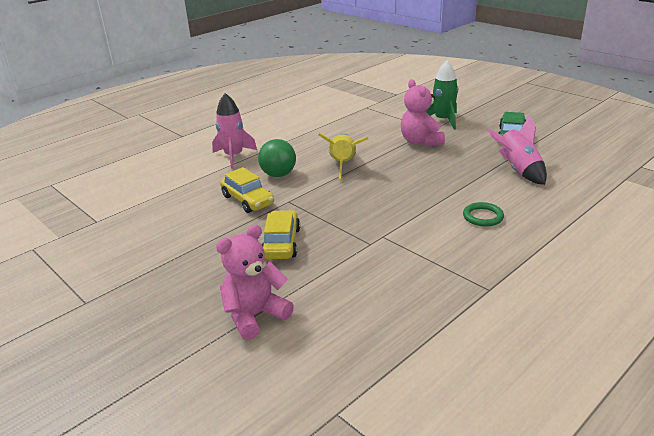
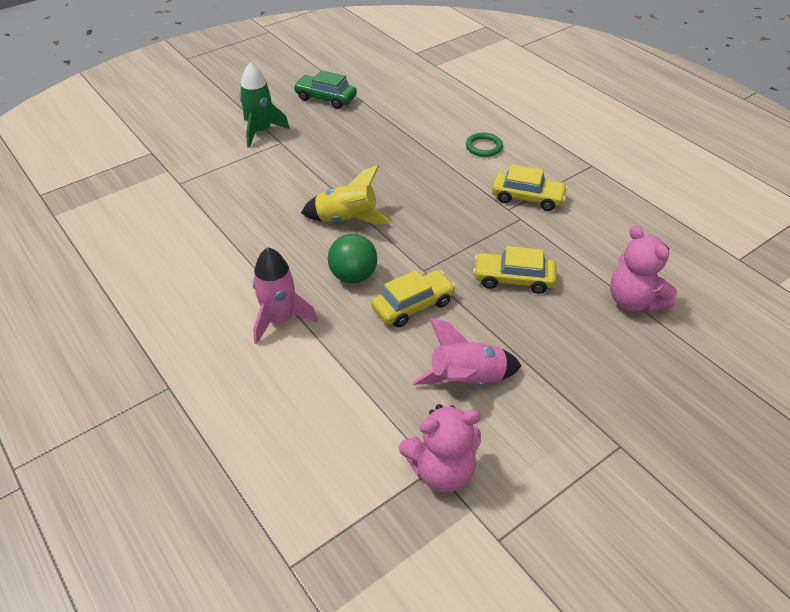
camera: 85 degrees left, 15 degrees up
pink teddy bear [401,79,445,146] -> pink teddy bear moved to [399,404,481,493]
pink rocket [486,115,547,185] -> pink rocket moved to [412,318,521,385]
none -> yellow car [492,164,568,211]

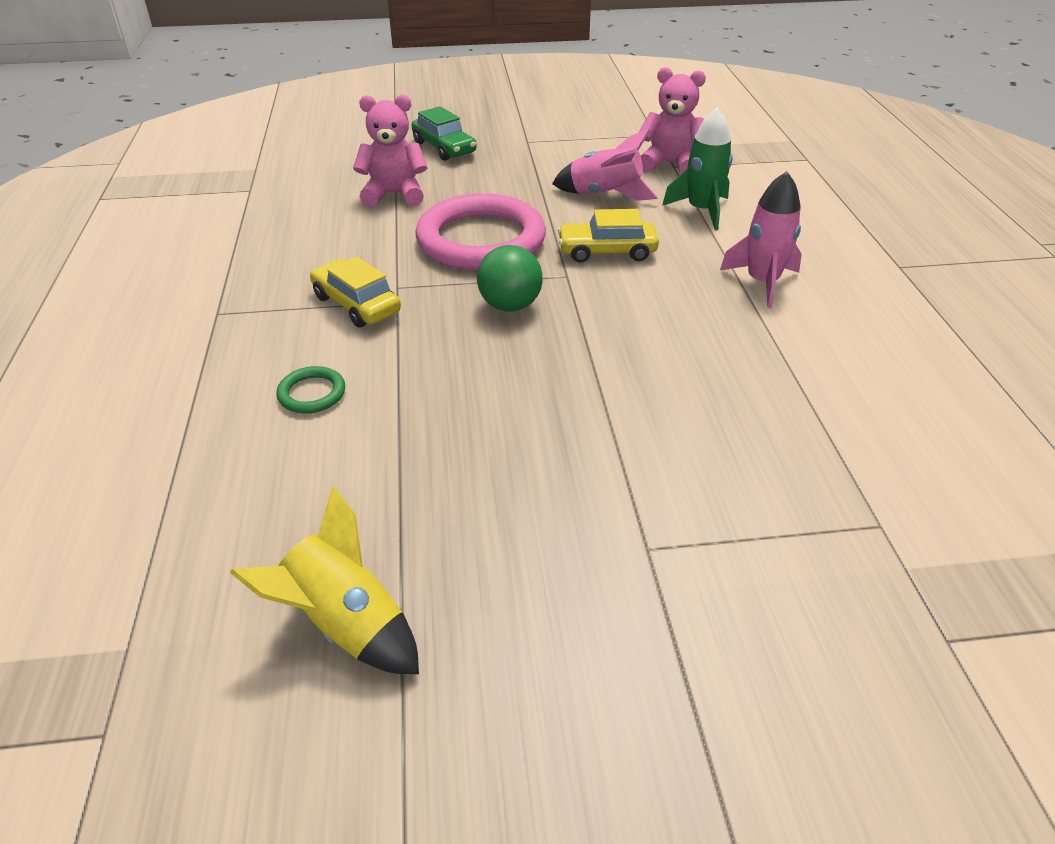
camera: 150 degrees left, 5 degrees down
green rocket [239,63,290,148] -> green rocket moved to [662,107,733,231]
green car [293,70,357,109] -> green car moved to [412,106,477,161]
yellow rocket [301,165,391,225] -> yellow rocket moved to [230,487,419,674]
green ball [328,234,377,283] -> green ball moved to [477,245,542,312]
yellow car [473,246,556,294] -> pink ring [415,193,546,270]
pink teddy bear [610,225,677,313] -> pink teddy bear turned 90 degrees counterclockwise [353,95,427,207]

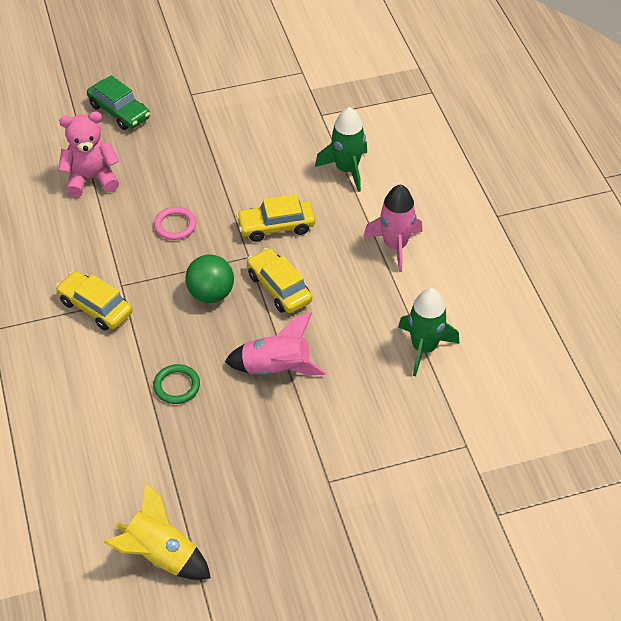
camera: 10 degrees left, 10 degrees up
green ring [276,366,345,414] -> green ring moved to [153,364,200,404]
pink ring [415,193,546,270] -> pink ring [154,207,196,240], size x0.41
pink rocket [552,129,658,201] -> pink rocket moved to [225,313,326,375]
pink teddy bear [638,67,706,174] -> none
none -> yellow car [247,248,312,313]
none -> green rocket [398,288,459,376]

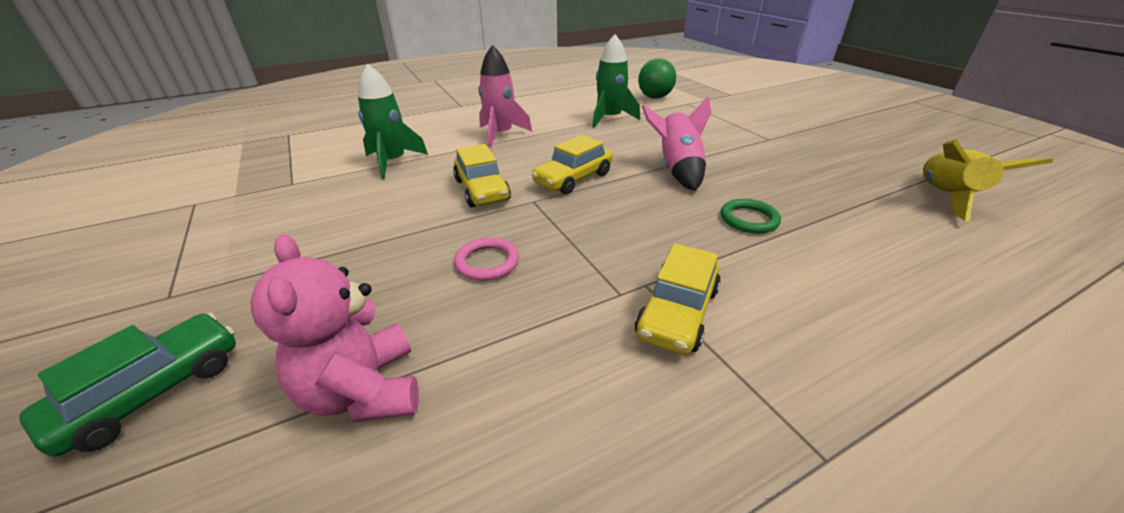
camera: 100 degrees left, 15 degrees down
green ball [185,254,234,303] -> green ball moved to [638,58,676,98]

